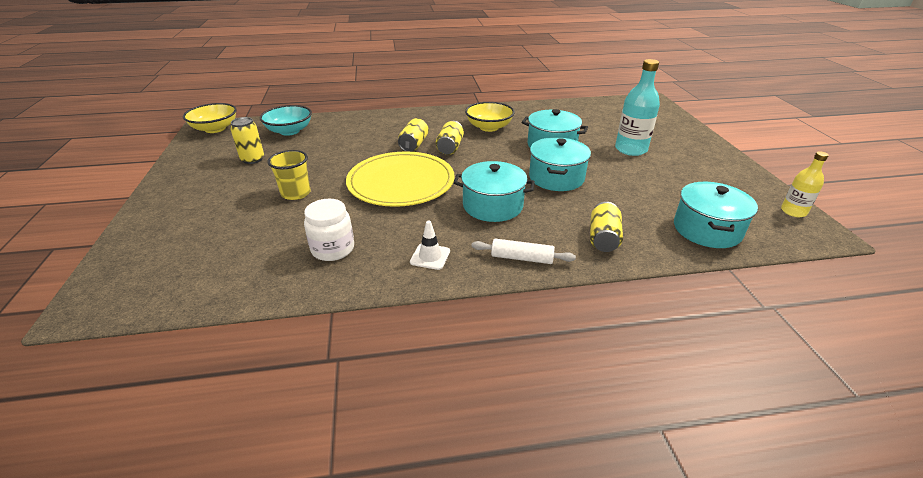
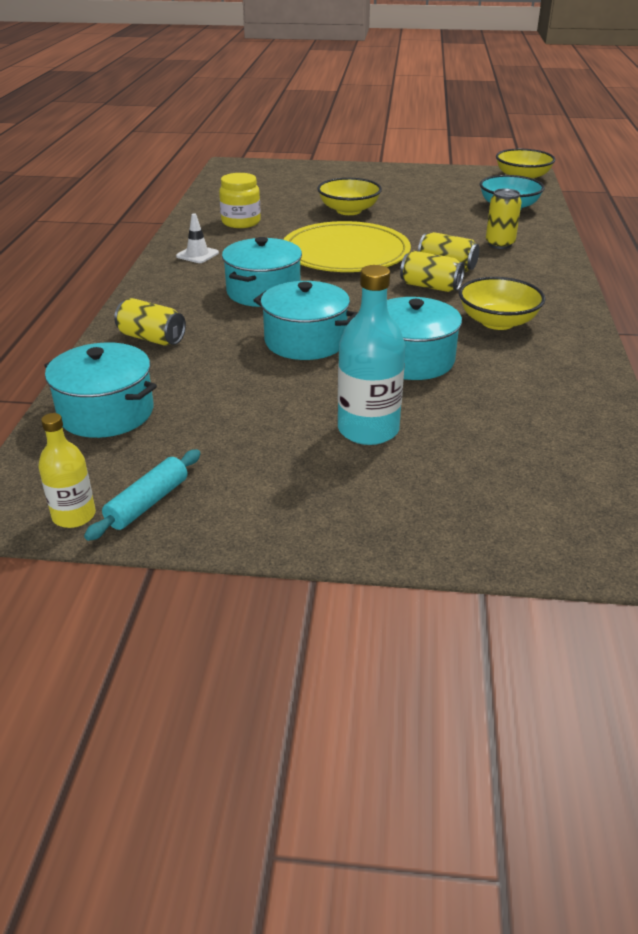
camera: 105 degrees right, 0 degrees up
yellow can [231,117,264,164] -> yellow can moved to [486,188,522,249]
yellow cup [267,150,311,200] -> yellow bowl [317,178,382,215]
white jar [304,199,354,261] -> yellow jar [219,173,261,228]
white rolling pin [472,239,576,264] -> none
none -> turquoise rolling pin [84,449,201,541]

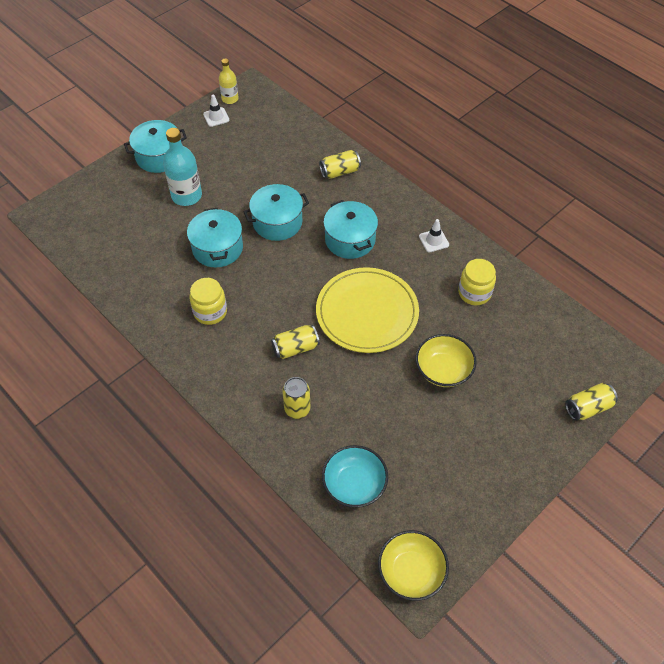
camera: 130 degrees right, 20 degrees up
turquoise pot [44,342,157,438] -> turquoise pot moved to [124,120,187,173]
turquoise rolling pin [84,449,201,541] -> white traffic cone [203,95,230,127]
yellow can [400,251,465,292] -> yellow can moved to [565,383,618,421]
yellow bowl [459,277,545,330] -> yellow jar [189,278,227,325]

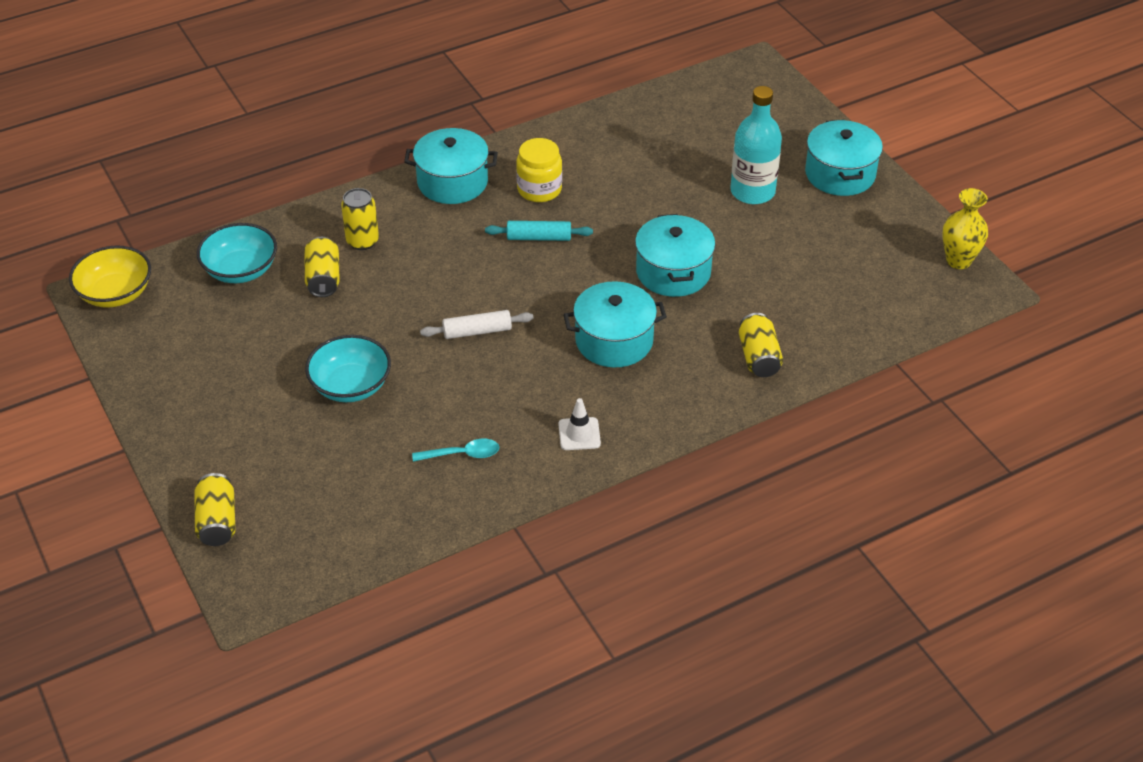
camera: 105 degrees right, 10 degrees down
turquoise pot [187,208,243,267] -> turquoise pot moved to [404,128,498,204]
white traffic cone [203,95,230,127] -> none
yellow bottle [219,59,239,104] -> yellow vase [942,188,988,269]
yellow can [271,325,320,359] -> yellow can moved to [305,237,340,297]
yellow plate [316,267,419,353] -> white rolling pin [420,310,533,339]
yellow bowl [416,334,477,387] -> turquoise bowl [305,335,391,402]
yellow jar [458,259,496,305] -> turquoise spoon [412,439,499,462]
none -> turquoise rolling pin [485,221,593,241]

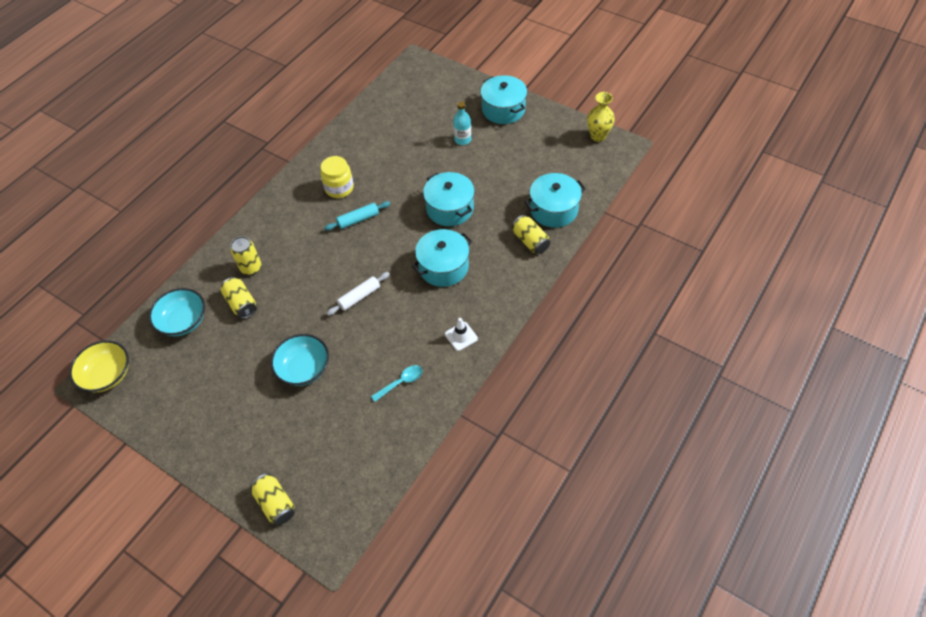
camera: 25 degrees left, 10 degrees up
turquoise pot [404,128,498,204] -> turquoise pot moved to [525,173,586,228]
turquoise bottle [730,86,782,204] -> turquoise bottle [453,102,471,145], size x0.60

